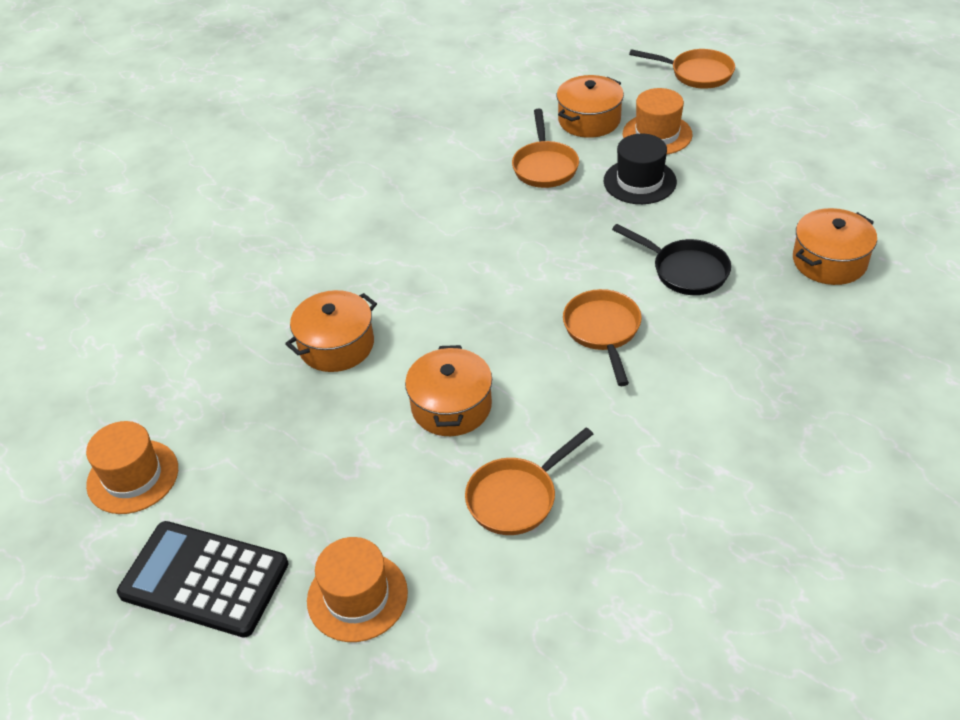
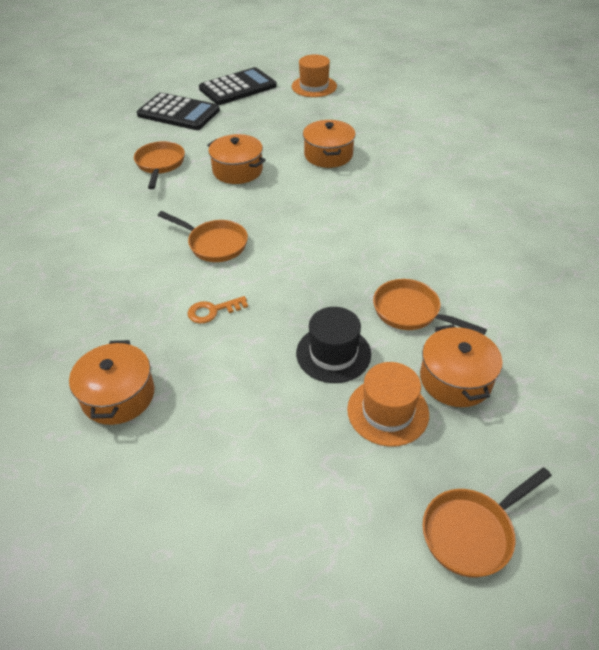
camera: 125 degrees right, 0 degrees up
orange hat [307,537,408,642] -> black calculator [137,93,220,130]
black pan [612,224,731,295] -> orange key [187,296,248,324]

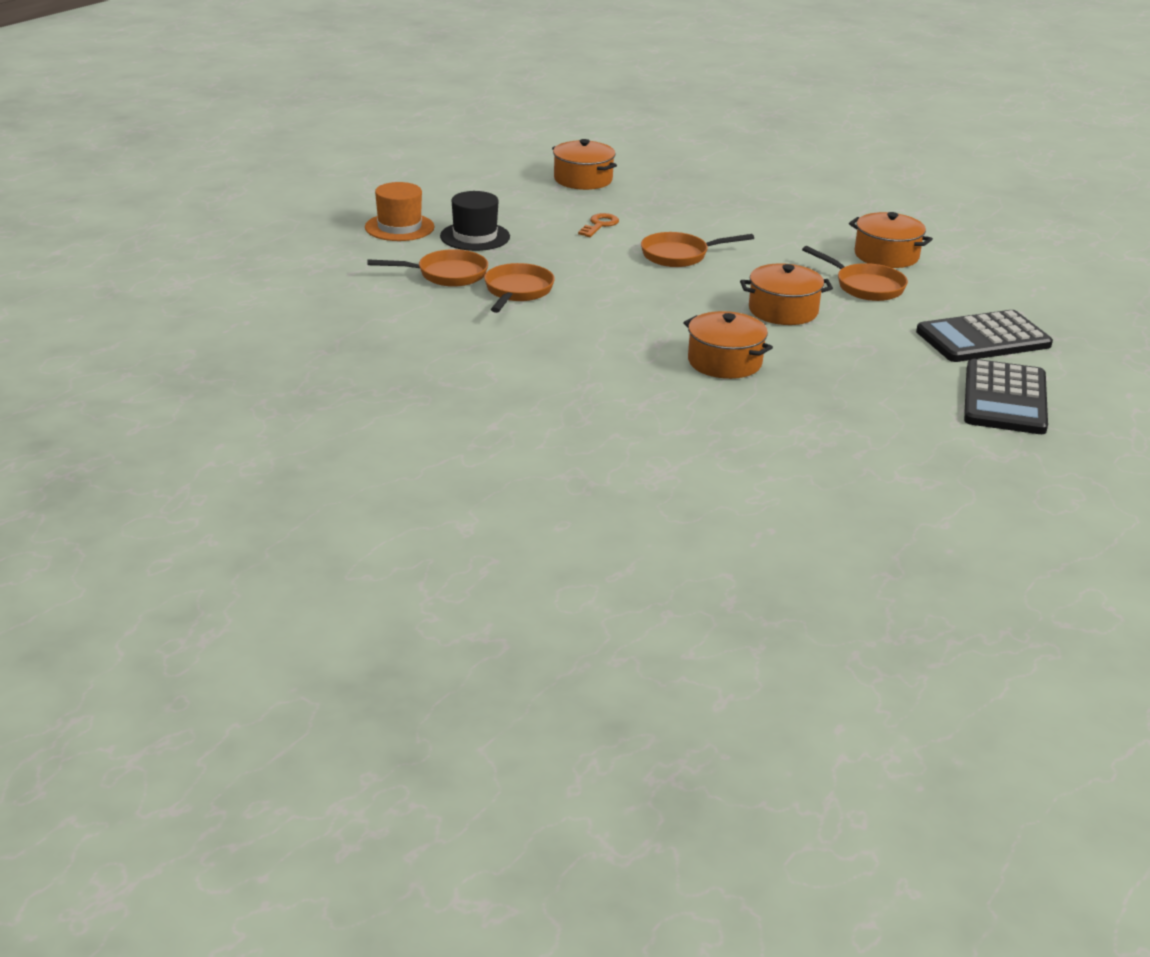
camera: 135 degrees right, 15 degrees down
orange hat [292,55,337,97] -> none
orange pot [420,324,503,407] -> orange pot moved to [849,212,933,268]
orange pan [423,468,552,578] -> orange pan moved to [484,263,555,313]

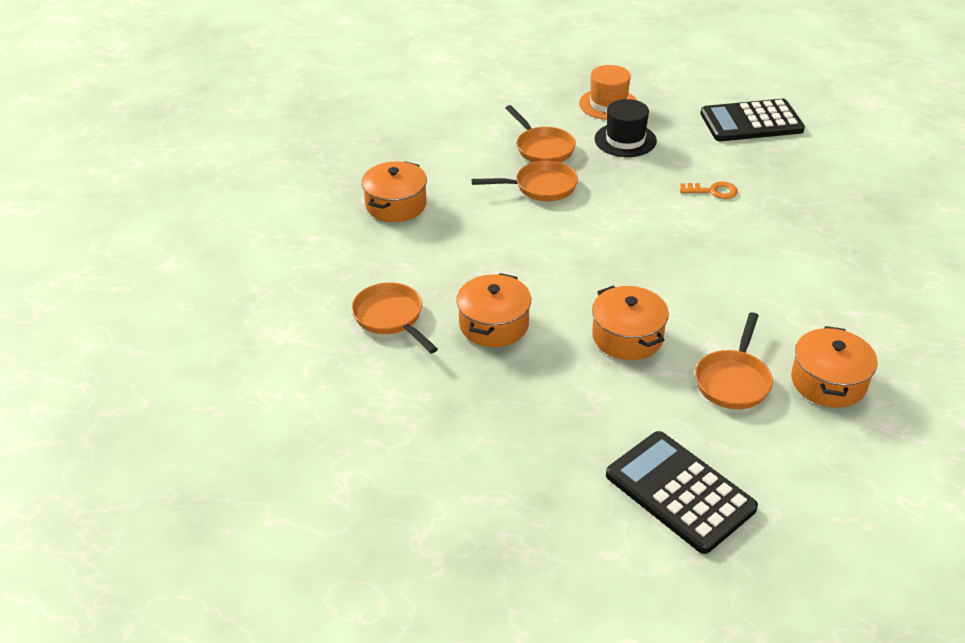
camera: 70 degrees right, 10 degrees up
orange pot [552,139,617,190] -> orange pot moved to [361,161,427,222]
orange pan [641,232,754,267] -> orange pan moved to [351,282,438,353]
black calculator [964,359,1048,434] -> black calculator moved to [700,99,805,141]

